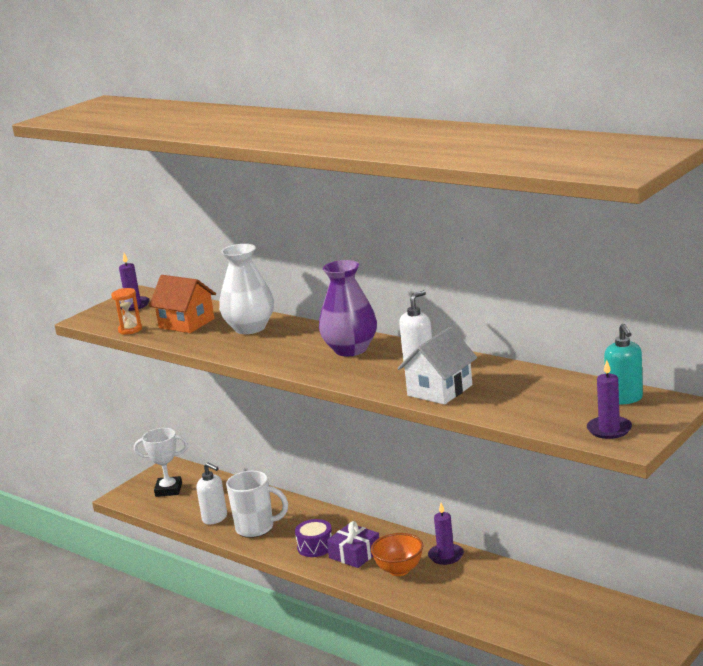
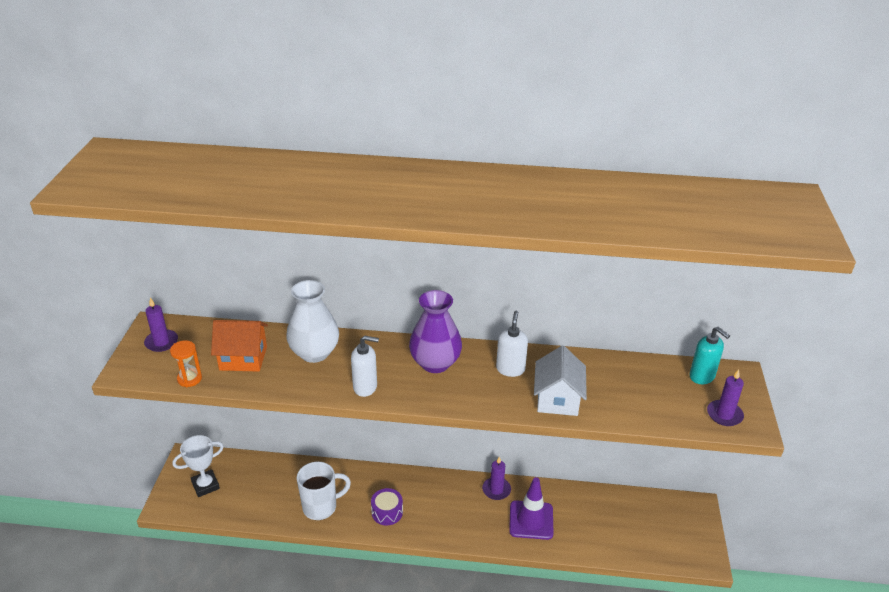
camera: 35 degrees left, 15 degrees up
white soap dispenser [196,462,227,525] -> white soap dispenser moved to [351,336,379,397]
purple gift [327,521,379,568] -> none
orange bowl [371,533,423,576] -> none
none -> purple traffic cone [509,477,553,540]

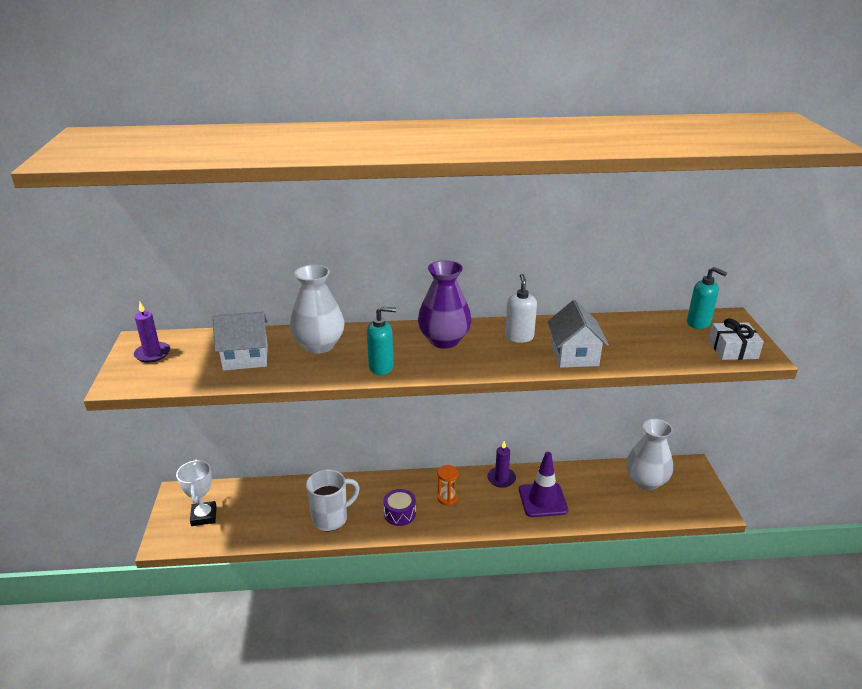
camera: 10 degrees left, 5 degrees down
orange hourglass [170,340,202,387] -> orange hourglass moved to [437,465,458,506]
white trophy [172,435,224,497] -> white trophy turned 60 degrees counterclockwise [176,459,217,526]
orange house [211,320,268,372] -> white house [213,312,268,371]
white soap dispenser [351,336,379,397] -> turquoise soap dispenser [367,306,396,375]
purple candle [707,369,744,426] -> white gift [708,318,764,360]
none -> white vase [626,419,673,490]

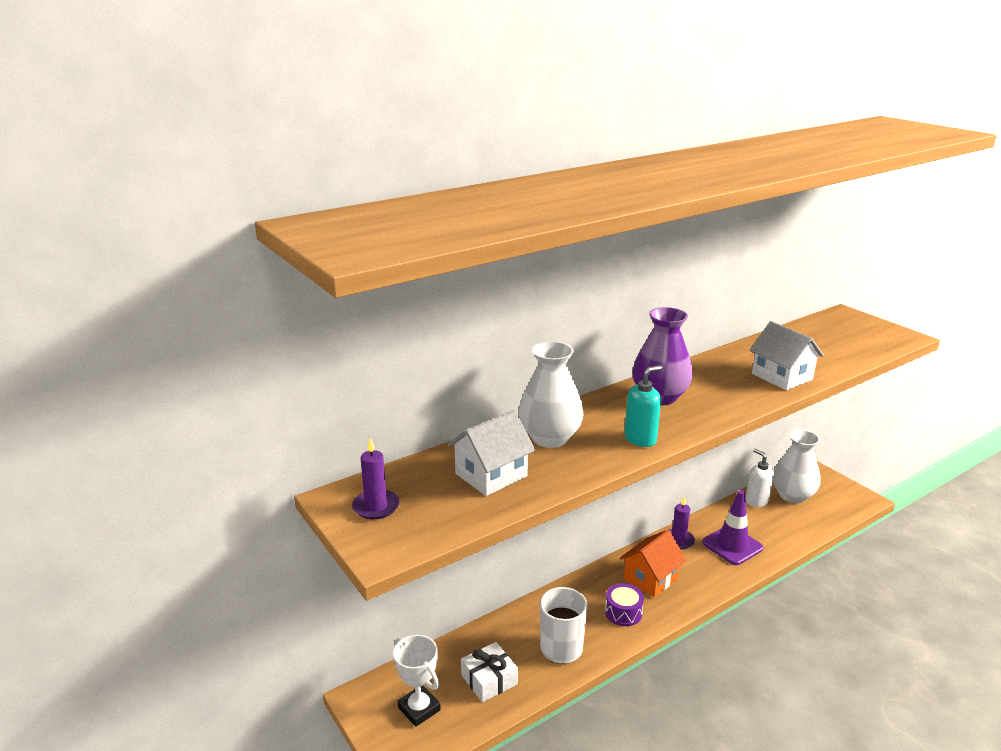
camera: 30 degrees left, 5 degrees down
orange hourglass [437,465,458,506] -> orange house [620,530,686,597]
white soap dispenser [505,274,537,343] -> white soap dispenser moved to [745,449,774,507]
turquoise soap dispenser [687,267,727,329] -> none
white gift [708,318,764,360] -> white gift moved to [461,642,518,702]

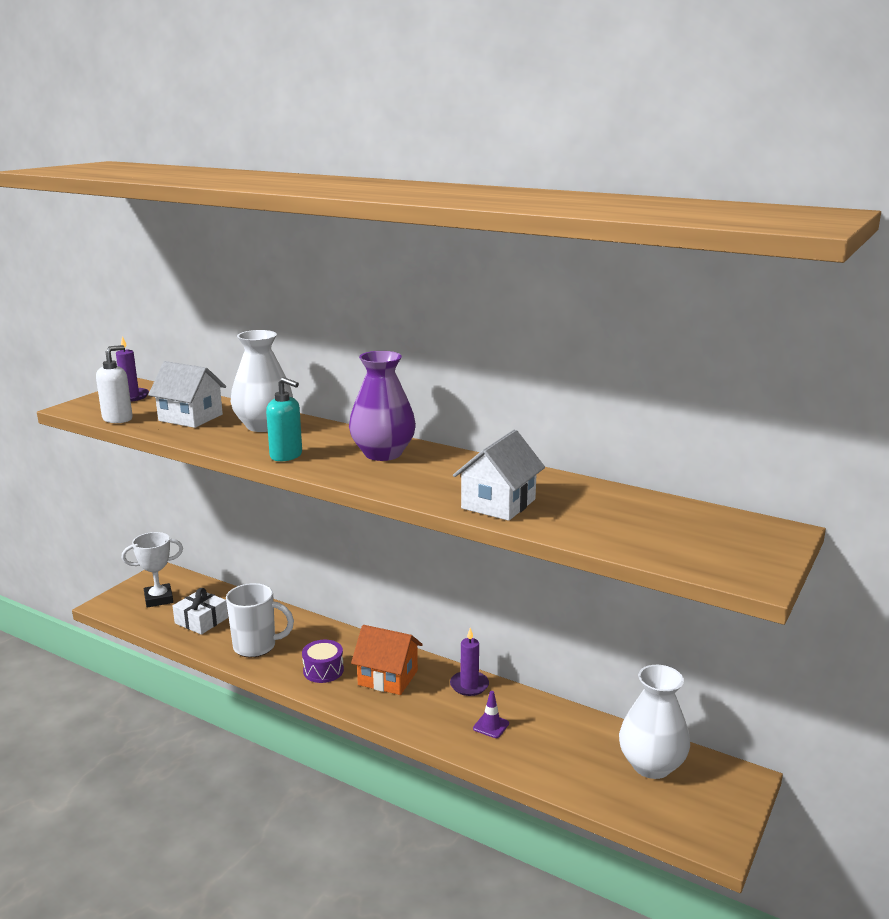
camera: 65 degrees right, 5 degrees down
white trophy [393,635,441,727] -> white trophy turned 45 degrees clockwise [122,532,183,608]
purple traffic cone [702,490,763,565] -> purple traffic cone [473,691,509,738], size x0.48
white soap dispenser [745,449,774,507] -> white soap dispenser moved to [96,345,133,423]

